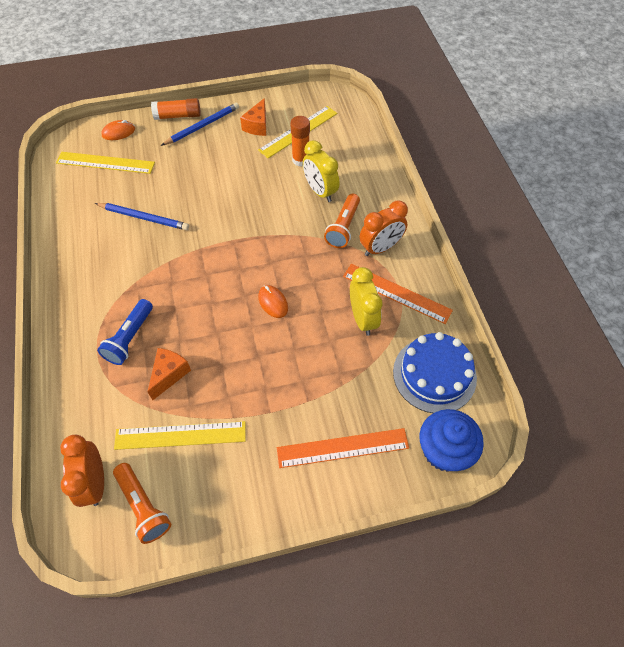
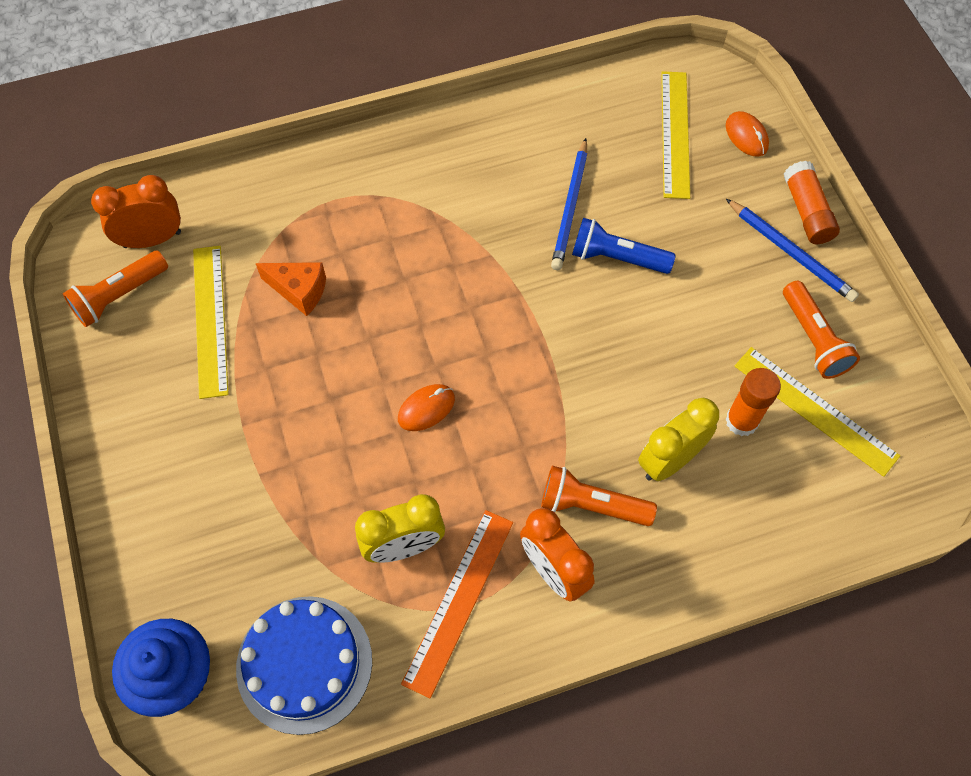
camera: 85 degrees right, 5 degrees up
blue flashlight [97,299,153,365] -> blue flashlight moved to [572,218,676,274]
orange cheese [240,98,266,136] -> orange flashlight [783,281,860,379]
orange ruler [277,428,409,468] -> none

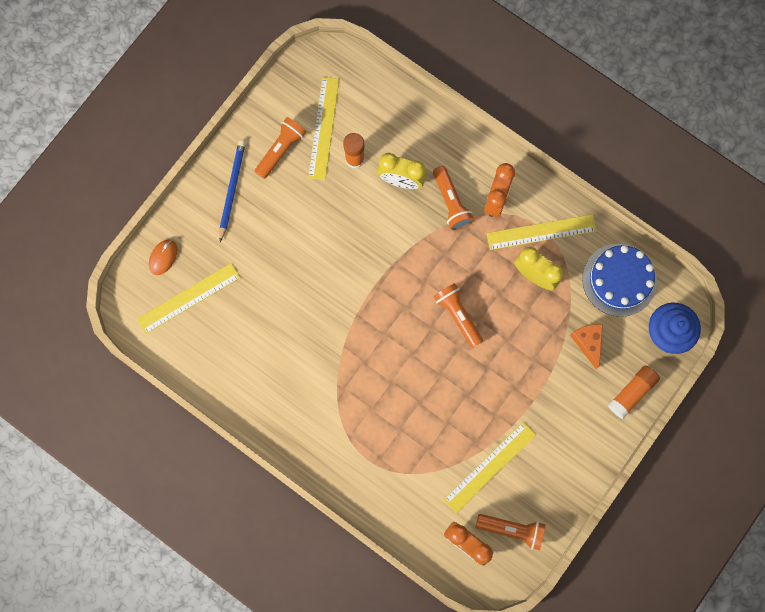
camera: 125 degrees left, 15 degrees up
orange cheese [255,262,326,316] -> orange cheese moved to [570,324,603,369]
orange mouse [398,384,455,431] -> orange flashlight [434,283,483,348]
orange ruler [401,510,513,698] -> yellow ruler [486,214,596,250]
blue pencil [551,138,587,270] -> none
blue flashlight [572,218,676,274] -> none
orange glue stick [784,161,840,244] -> orange glue stick moved to [608,365,660,419]

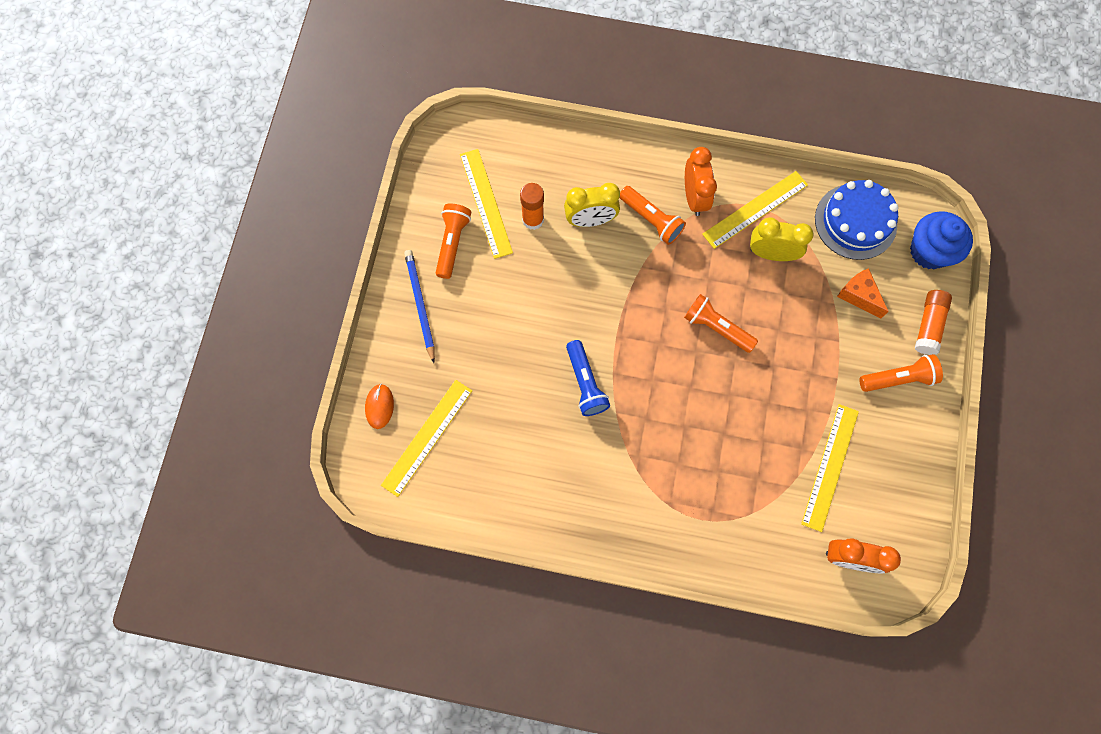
camera: 25 degrees left, 5 degrees down
orange flashlight [476,514,545,550] -> orange flashlight moved to [859,354,943,392]
none -> blue flashlight [566,340,610,416]

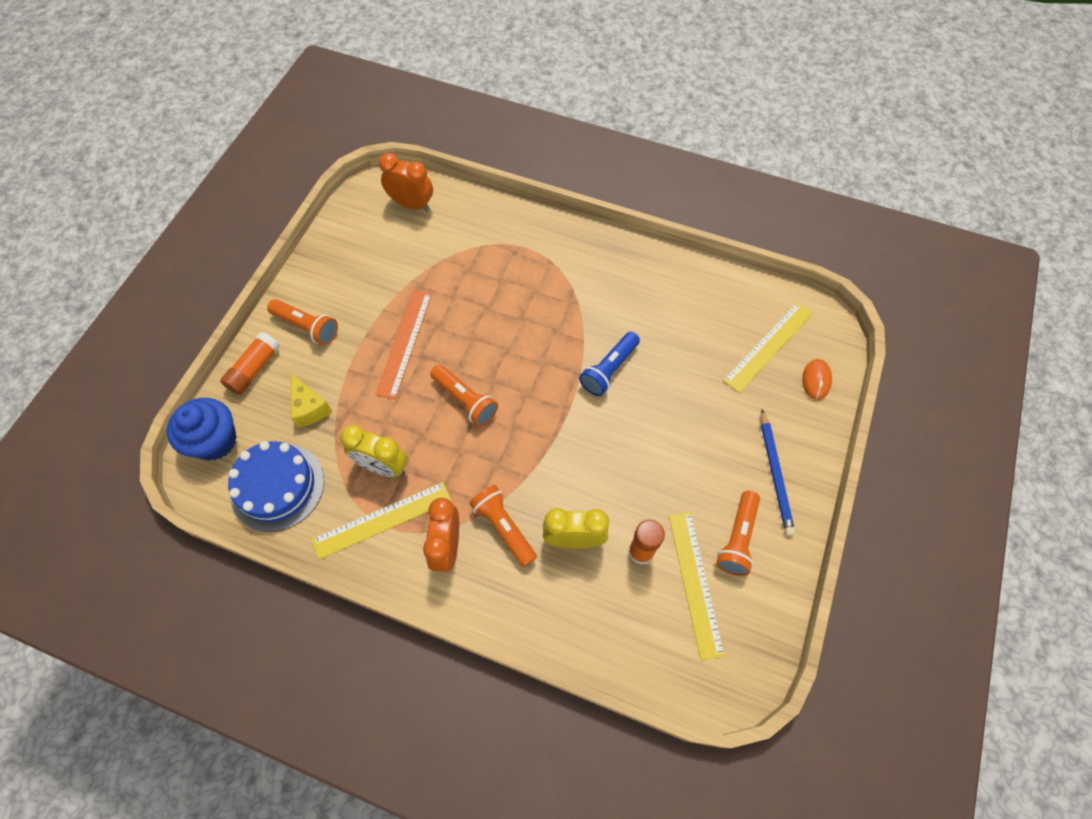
camera: 170 degrees left, 10 degrees down
blue flashlight [566,340,610,416] -> blue flashlight turned 135 degrees counterclockwise [579,332,640,396]
yellow ruler [801,404,859,532] -> none
orange cheese [837,268,889,318] -> yellow cheese [291,373,332,428]
orange flashlight [859,354,943,392] -> orange flashlight turned 150 degrees counterclockwise [267,299,338,345]
none -> orange ruler [375,290,432,399]

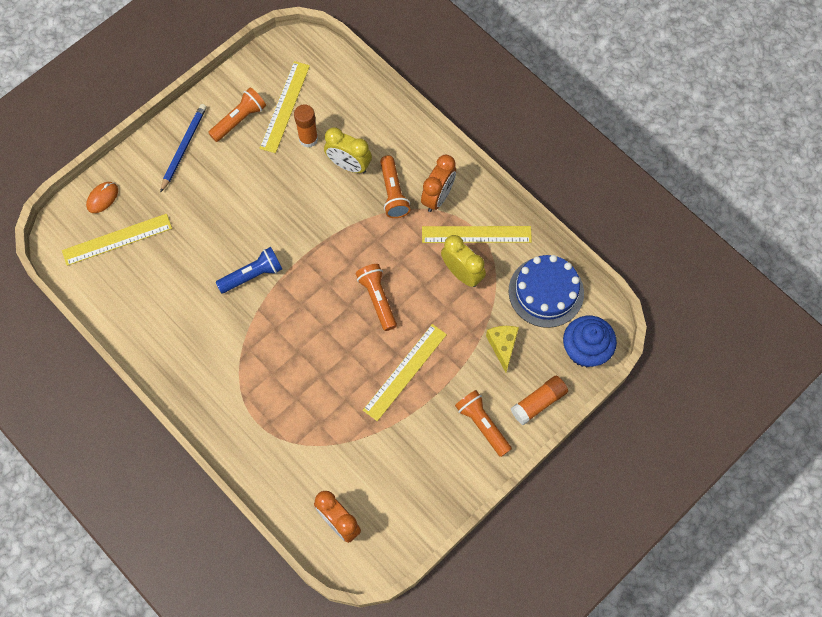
camera: 155 degrees left, 5 degrees up
orange ruler [375,290,432,399] -> yellow ruler [363,324,447,421]

